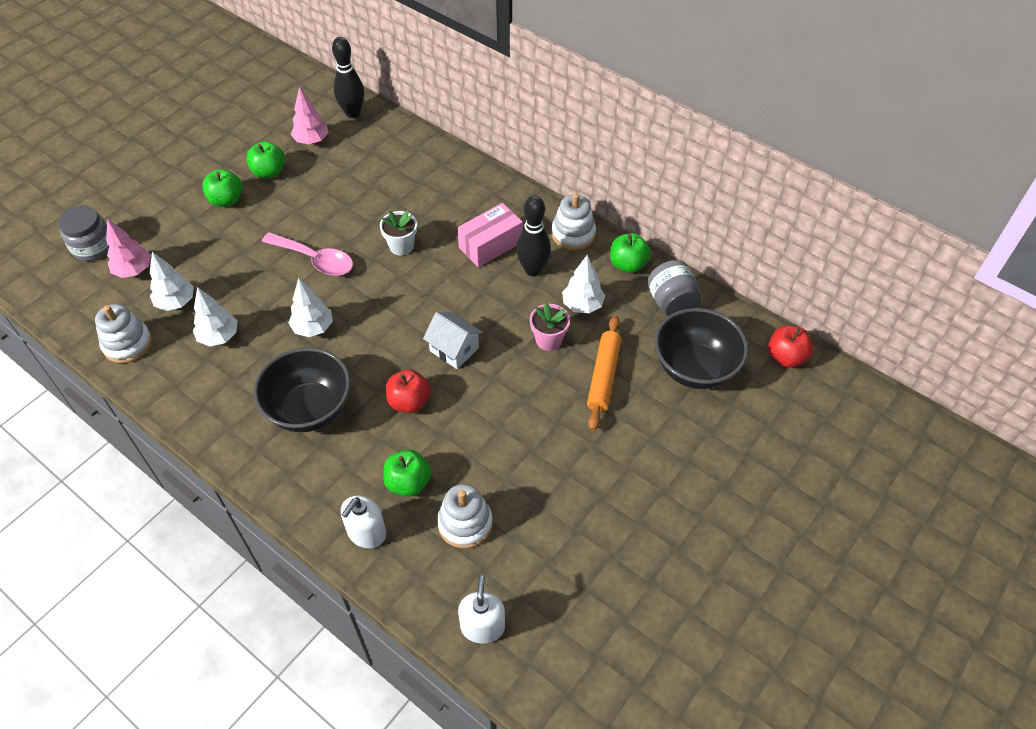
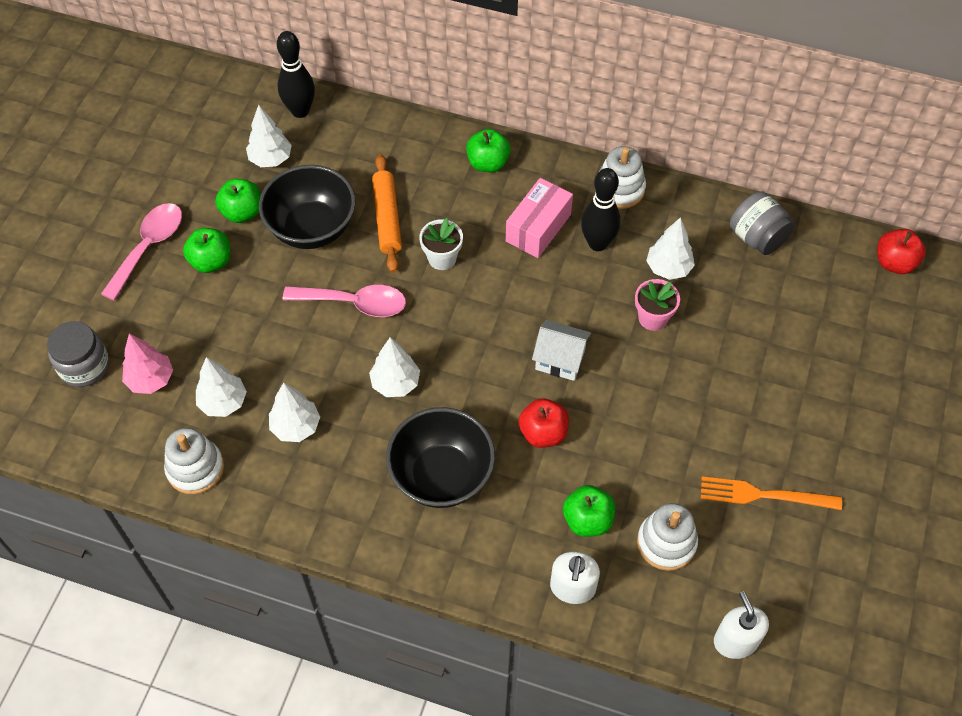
camera: 20 degrees left, 5 degrees up
pink tree [291,87,329,144] -> white tree [246,105,292,167]
orange rolling pin [587,315,622,431] -> orange rolling pin moved to [372,154,402,273]
green apple [610,233,651,273] -> green apple moved to [466,129,511,172]
black bowl [655,308,748,389] -> black bowl moved to [259,165,356,249]
none -> pink spoon [101,203,182,301]
none -> orange fork [701,476,842,510]

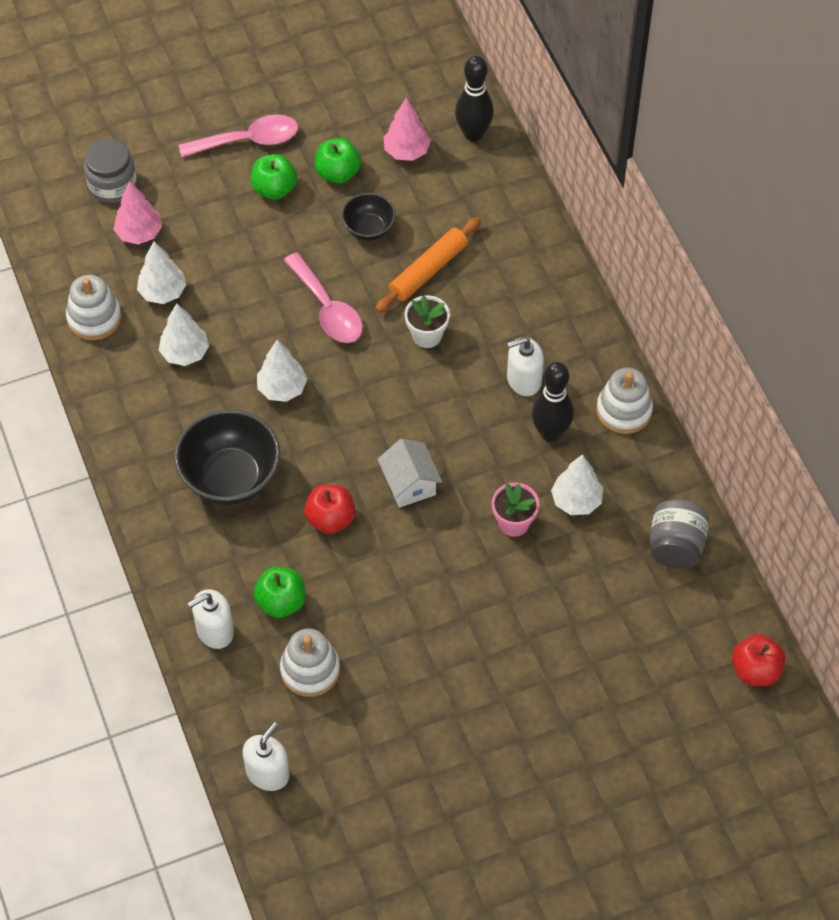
camera: 50 degrees right, 0 degrees up
white tree [246,105,292,167] -> pink tree [383,98,431,161]
black bowl [259,165,356,249] -> black bowl [341,193,396,241], size x0.56
green apple [466,129,511,172] -> none
pink box [506,178,573,258] -> white soap dispenser [507,337,544,396]
orange fork [701,476,842,510] -> none

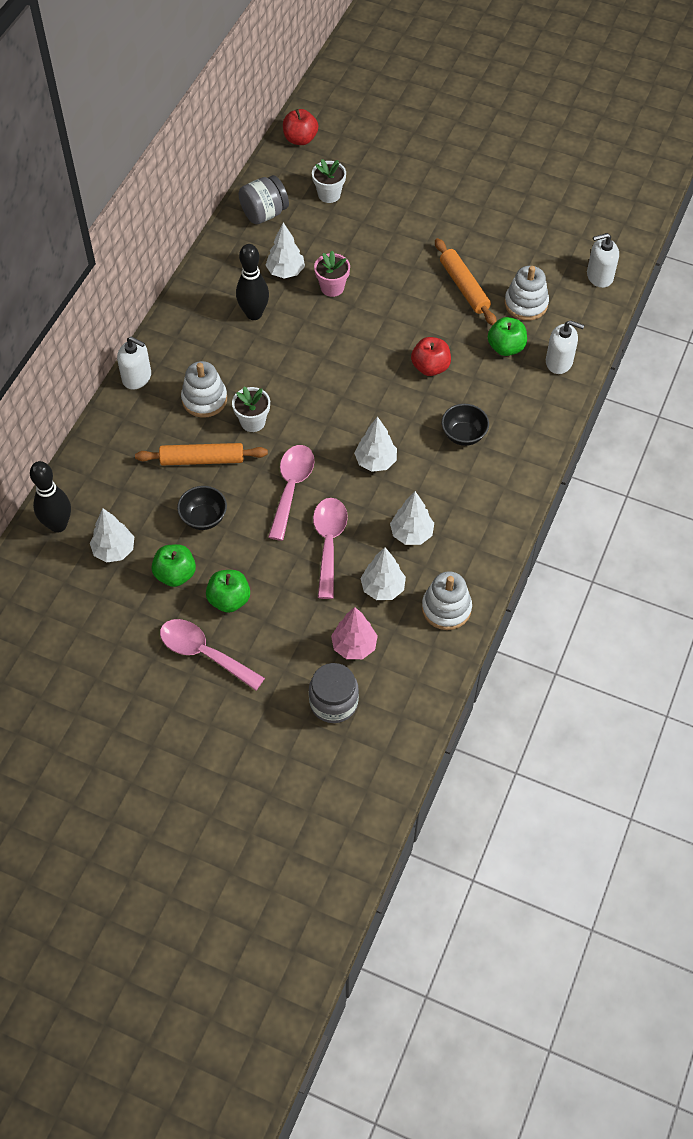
camera: 135 degrees left, 0 degrees up
black bowl [174,409,280,505] -> black bowl [442,404,489,446], size x0.56
white house [377,439,442,508] -> none
pink tree [383,98,431,161] -> white tree [90,508,134,563]
white soap dispenser [507,337,544,396] -> white soap dispenser moved to [117,336,151,390]
white stacking toy [596,368,653,434] -> white stacking toy moved to [181,361,227,418]
none -> white flower pot [312,159,346,203]
none -> pink spoon [313,498,348,599]
none -> orange rolling pin [435,238,497,325]

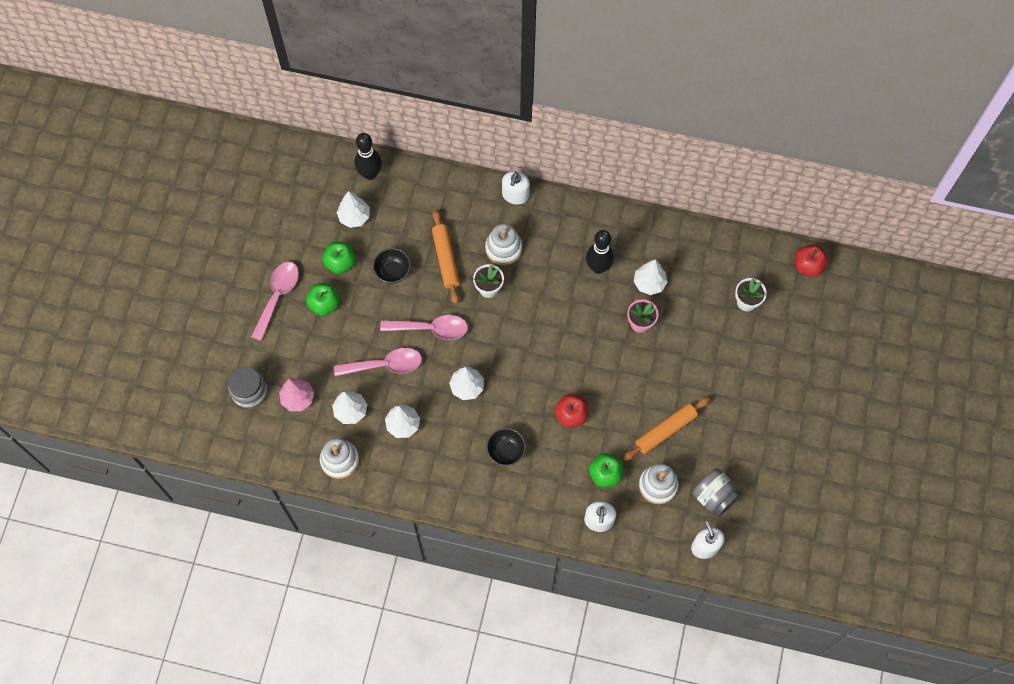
camera: 80 degrees right, 10 degrees up
grey jar [239,175,289,224] -> grey jar moved to [693,468,741,517]

